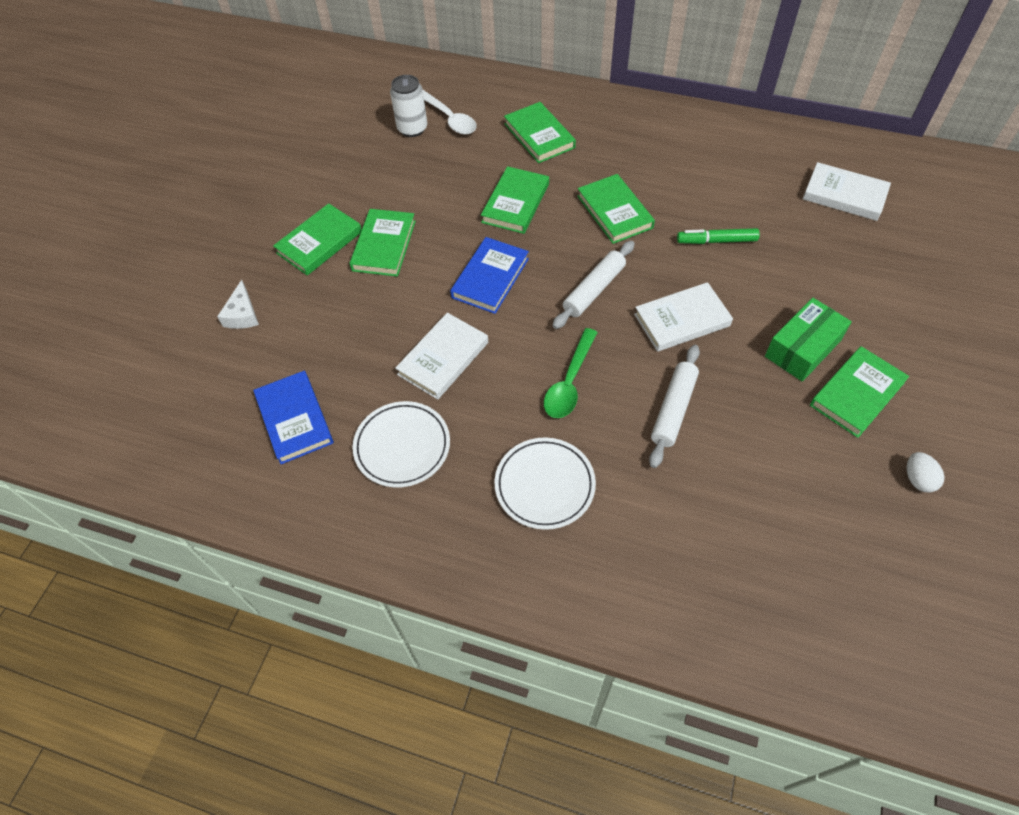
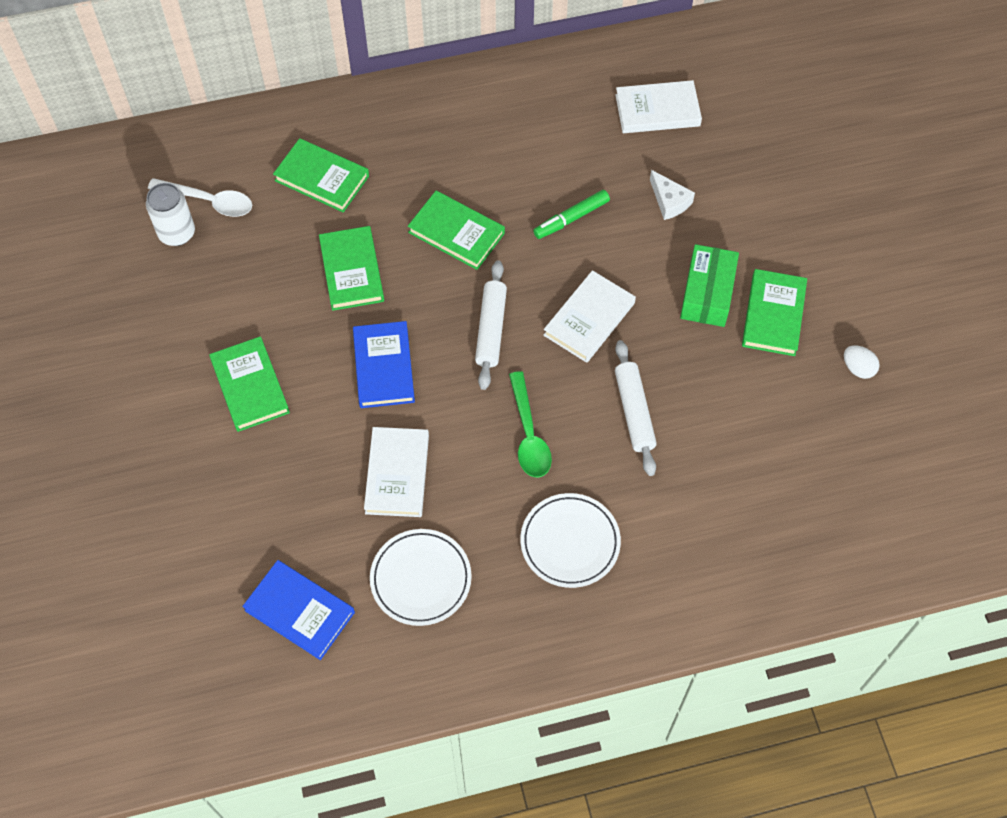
camera: 35 degrees left, 5 degrees up
white cheese [217,280,259,329] -> white cheese moved to [650,170,695,220]
green book [273,203,362,275] -> none

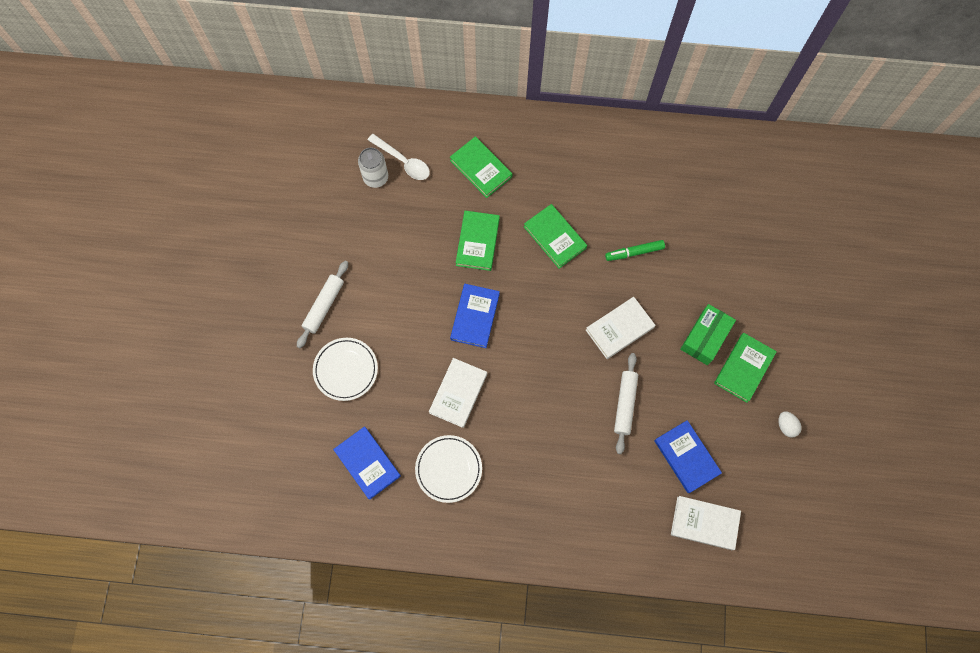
camera: 20 degrees right, 10 degrees up
green book [209,336,290,432] -> none
white rolling pin [475,260,507,390] -> white rolling pin moved to [297,261,348,348]
green spoon [509,371,552,477] -> none
white plate [520,493,621,588] -> white plate moved to [313,338,378,401]
white book [615,80,702,133] -> white book moved to [671,496,741,550]
white cheese [650,170,695,220] -> none
none -> blue book [654,420,722,494]

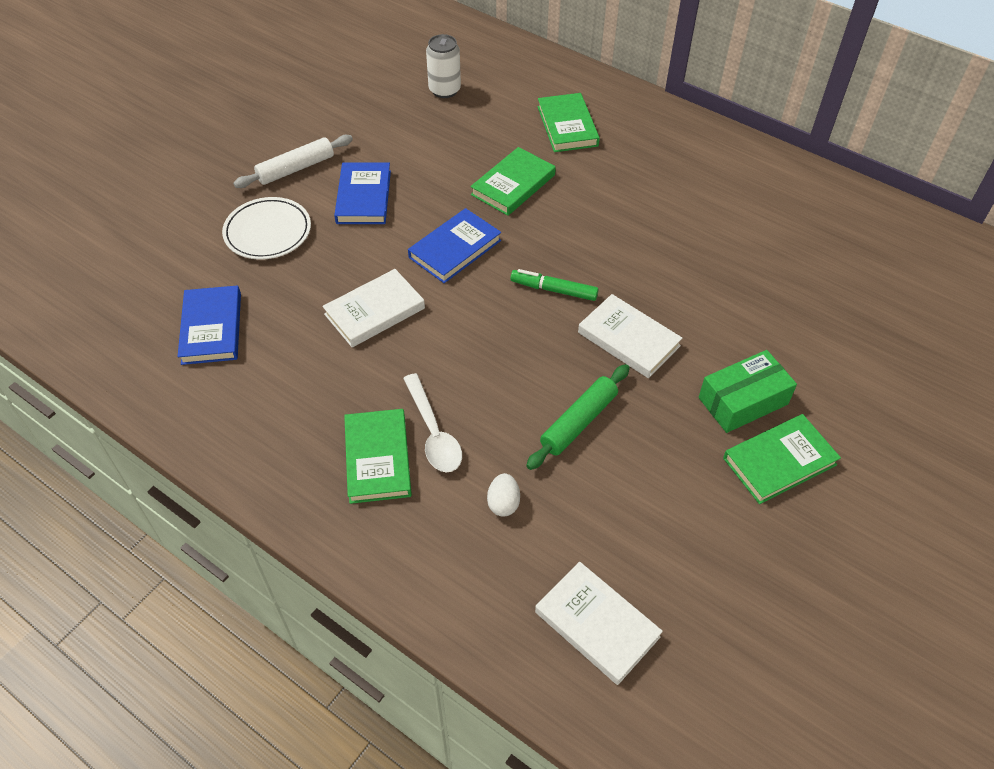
camera: 30 degrees right, 20 degrees down
white spoon [368,134,430,180] -> white spoon moved to [403,373,462,472]
white plate [415,435,482,503] -> none
green book [524,204,587,269] -> green book moved to [344,409,412,504]
white book [586,297,656,359] -> white book turned 45 degrees clockwise [578,294,683,378]
green marker [605,240,665,261] -> green marker moved to [510,269,599,301]
white rolling pin [614,353,638,454] -> green rolling pin [526,364,630,470]
blue book [654,420,722,494] -> blue book moved to [334,162,391,224]
white egg [778,411,802,437] -> white egg moved to [487,473,520,517]

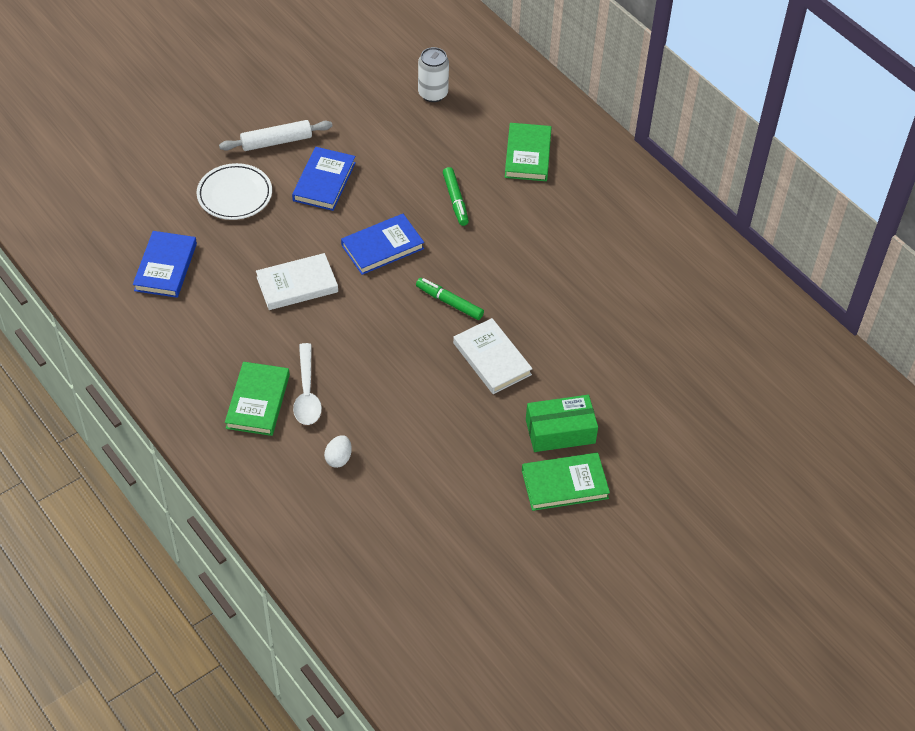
camera: 15 degrees right, 0 degrees up
green book [470,147,556,216] -> green marker [443,167,469,226]
green rolling pin [526,364,630,470] -> none
white book [535,561,663,685] -> none

